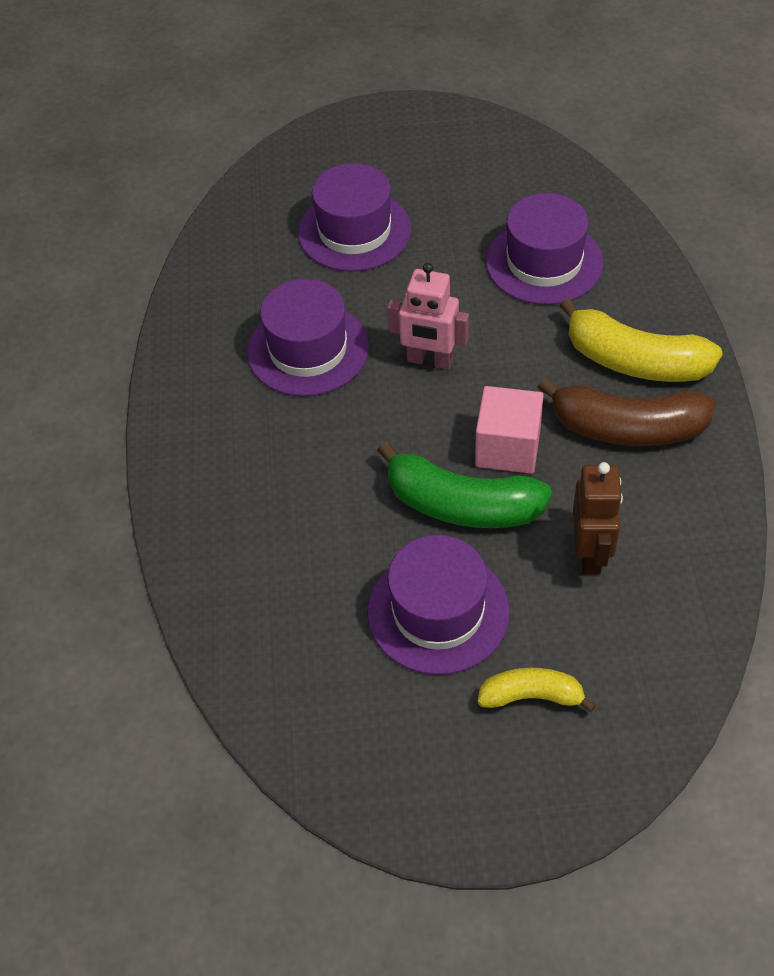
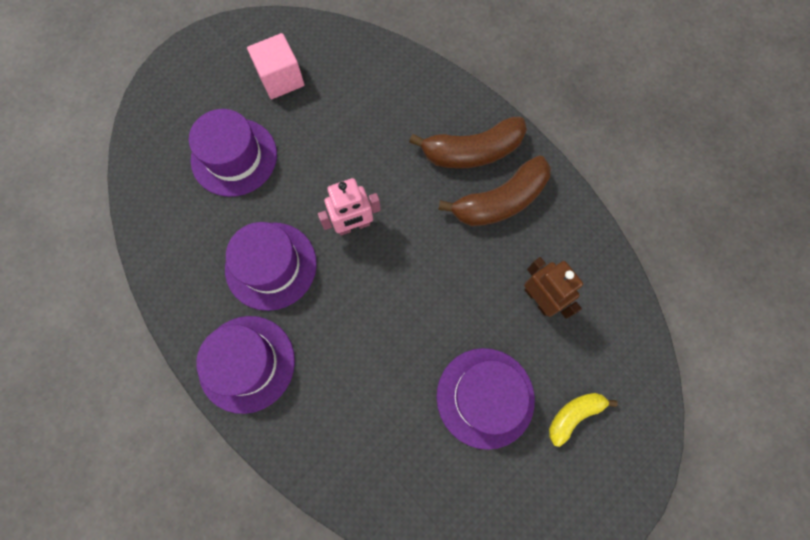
camera: 40 degrees left, 20 degrees up
green banana [377,441,552,528] -> none
pink cube [475,386,544,474] -> pink cube moved to [247,33,305,99]
purple hat [486,193,603,305] -> purple hat moved to [196,316,295,414]
yellow banana [560,298,723,382] -> brown banana [409,117,527,169]

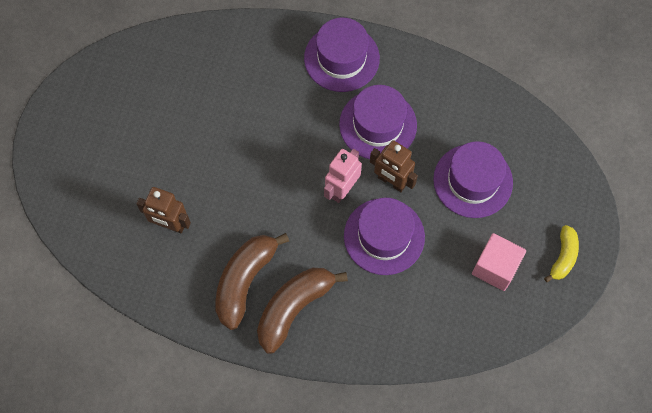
camera: 145 degrees right, 5 degrees down
purple hat [437,348,535,450] -> purple hat moved to [344,198,425,275]
yellow banana [549,393,617,447] -> yellow banana moved to [544,225,579,282]
none -> brown robot [370,140,418,192]

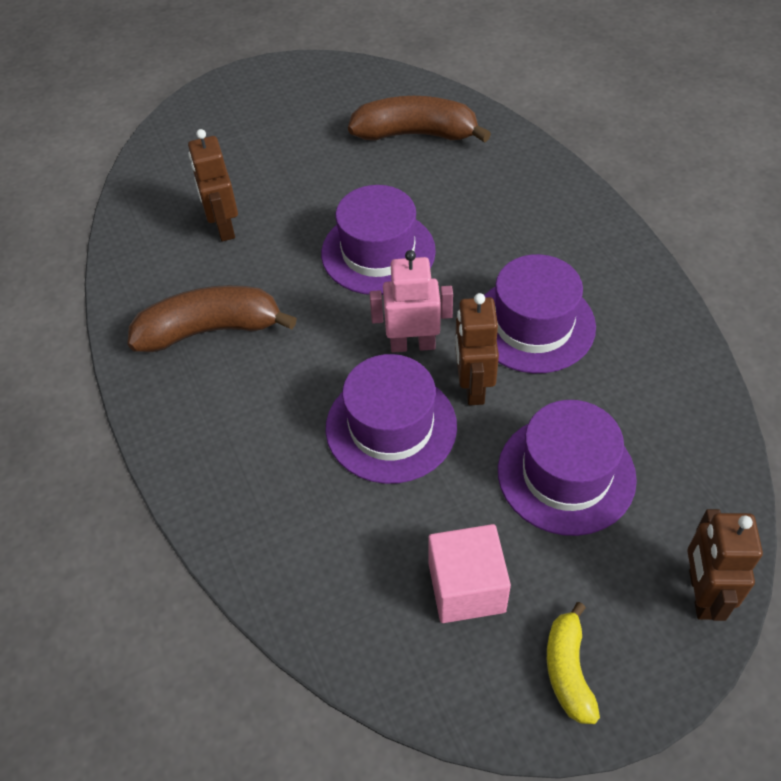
camera: 55 degrees right, 15 degrees down
brown banana [257,268,348,354] -> brown banana moved to [348,96,491,143]
purple hat [304,18,380,92] -> purple hat moved to [321,185,436,295]
yellow banana [544,225,579,282] -> yellow banana turned 105 degrees clockwise [547,602,600,724]
none -> brown robot [687,509,763,621]

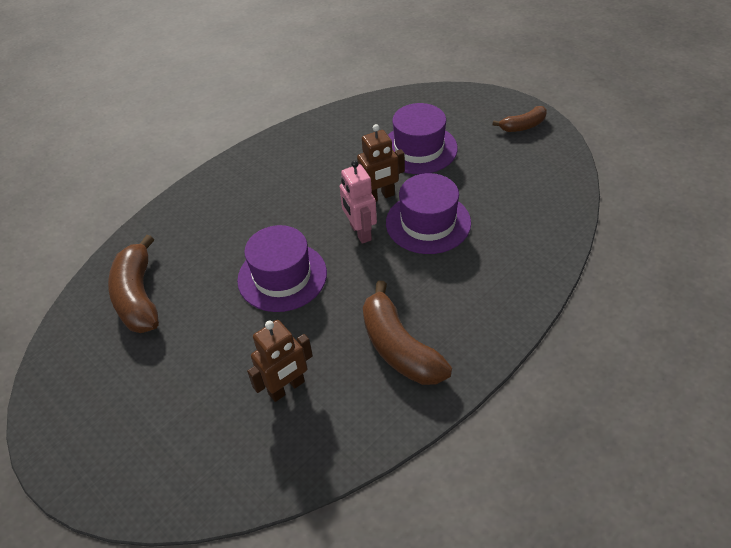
camera: 110 degrees left, 5 degrees down
pink cube [428,524,511,623] -> none
purple hat [484,254,596,373] -> none
yellow banana [547,602,600,724] -> brown banana [492,106,547,132]
brown robot [687,509,763,621] -> none

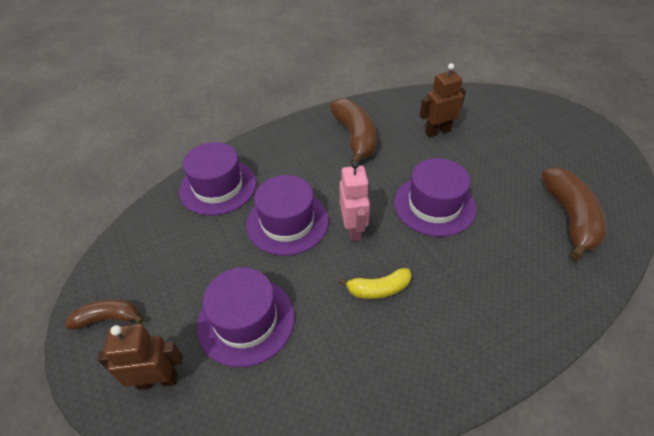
camera: 165 degrees left, 0 degrees up
brown robot [357,124,405,202] -> brown robot moved to [97,324,183,390]
none -> purple hat [179,142,256,216]
none -> yellow banana [339,268,411,299]

